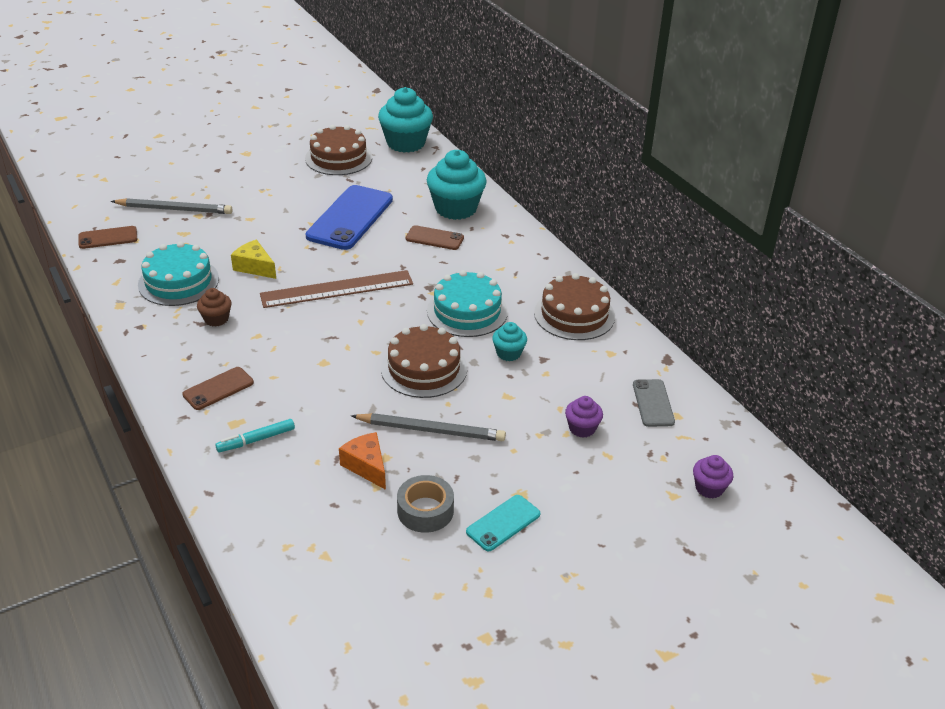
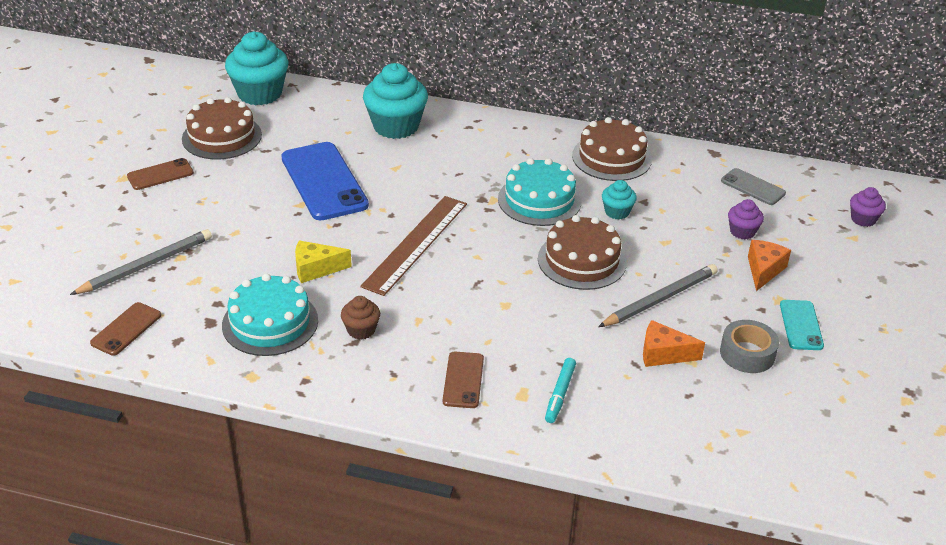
camera: 45 degrees left, 0 degrees up
brown phone [406,225,464,250] -> brown phone moved to [127,158,194,190]
none -> orange cheese [748,240,791,291]

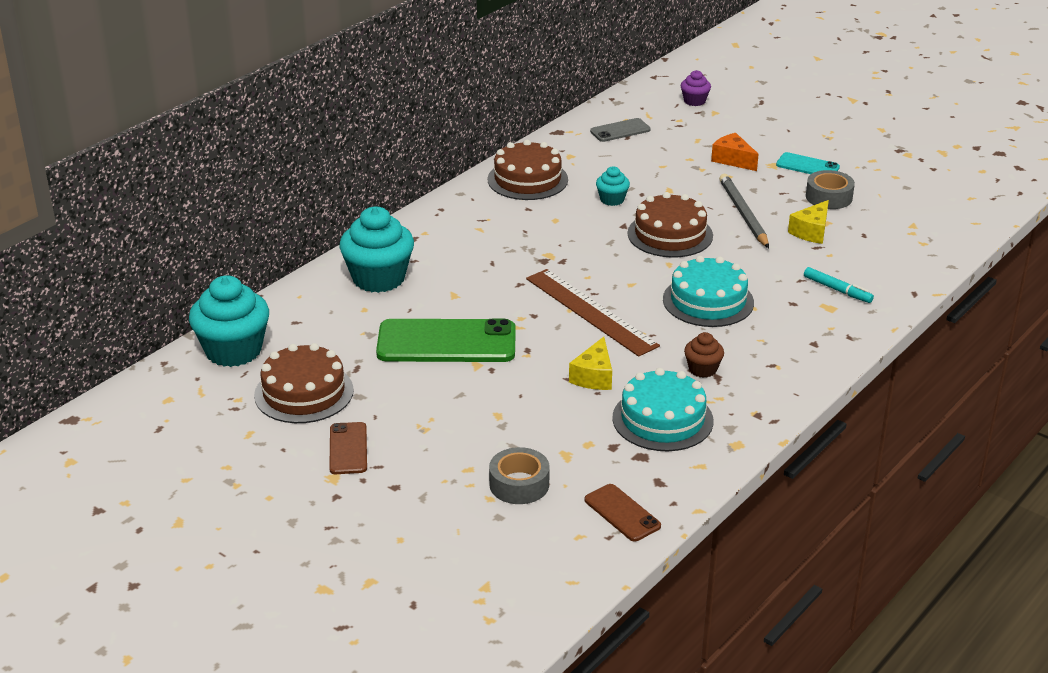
camera: 65 degrees left, 5 degrees down
grey pencil [70,229,212,295] -> grey tape [489,447,550,504]
blue phone [281,142,369,221] -> green phone [376,319,516,362]
brown phone [443,352,484,408] -> none
turquoise cake [498,158,581,226] -> turquoise cake moved to [663,256,754,327]
orange cheese [643,320,705,367] -> yellow cheese [788,200,829,244]
purple cupcake [728,199,764,239] -> none

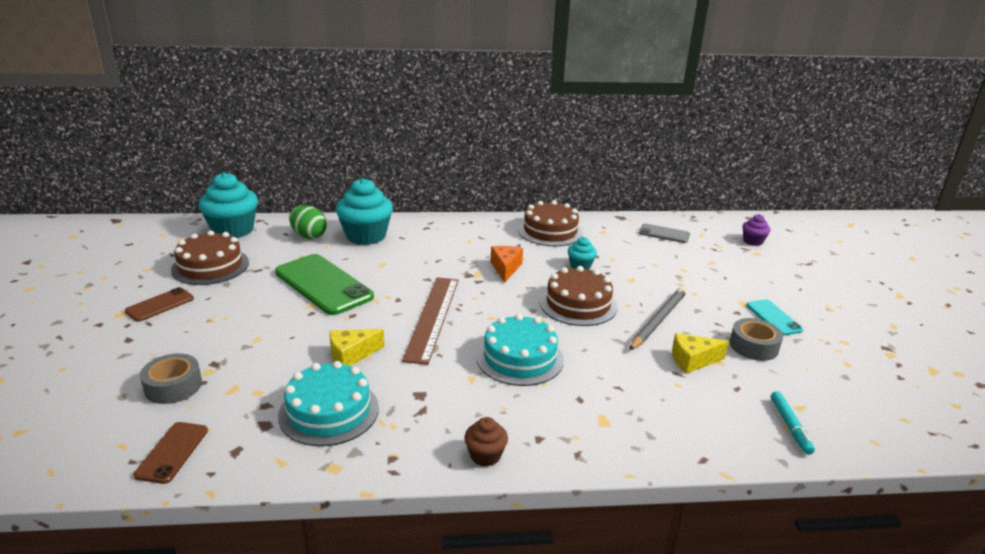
camera: 45 degrees right, 5 degrees down
brown cupcake [684,332,724,378] -> brown cupcake moved to [464,417,508,467]
orange cheese [711,133,759,171] -> orange cheese moved to [491,246,523,282]
turquoise marker [804,267,874,303] -> turquoise marker moved to [771,391,815,455]
none -> green egg [289,205,327,239]

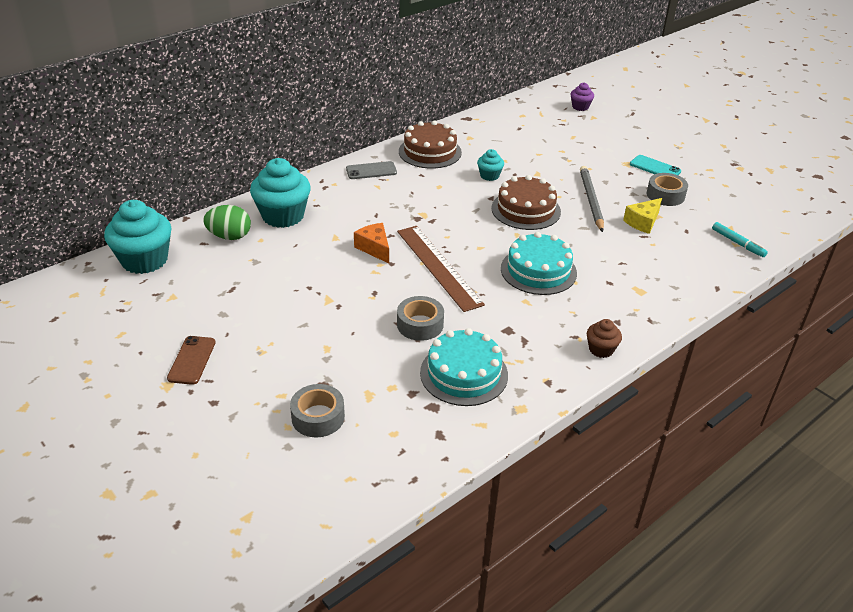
camera: 35 degrees left, 10 degrees up
brown phone [133,422,208,484] -> none
brown cake [171,230,249,285] -> none
green phone [275,254,374,315] -> none
yellow cheese [330,329,384,366] -> grey tape [397,296,444,341]
orange cheese [491,246,523,282] -> orange cheese moved to [354,223,389,263]
grey phone [639,224,690,243] -> grey phone moved to [346,161,397,179]

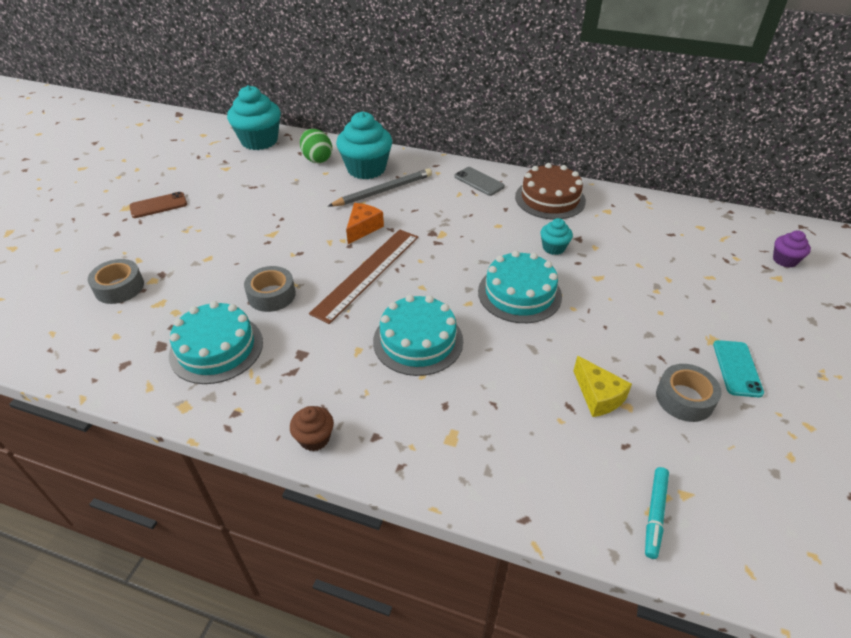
camera: 60 degrees right, 5 degrees up
brown cake [491,175,561,230] -> turquoise cake [478,251,562,323]
grey pencil [580,166,604,232] -> grey pencil moved to [328,168,432,207]
yellow cheese [623,198,662,234] -> yellow cheese turned 135 degrees counterclockwise [573,356,632,417]

